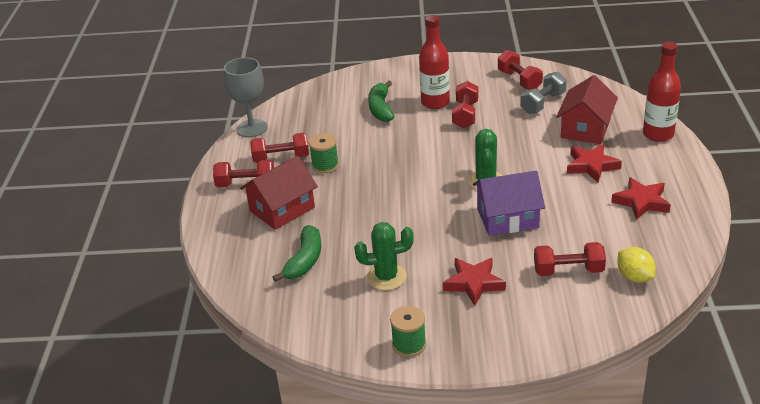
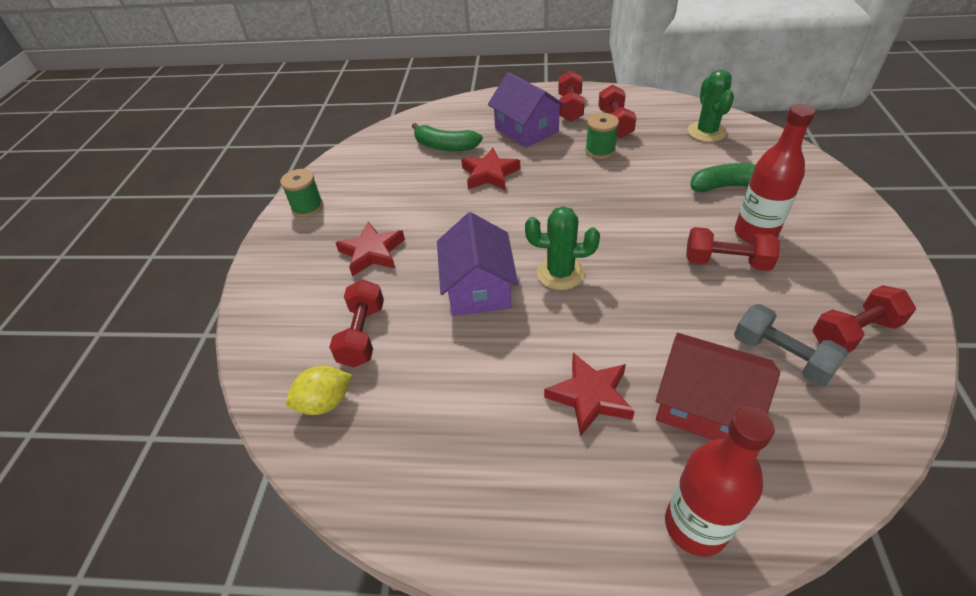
camera: 95 degrees right, 10 degrees up
grey goblet [224,57,268,137] -> none
red house [240,156,318,230] -> purple house [488,72,566,148]
green cactus [354,222,414,290] -> green cactus moved to [688,69,734,142]
red star [611,177,671,220] -> red star moved to [461,148,520,190]

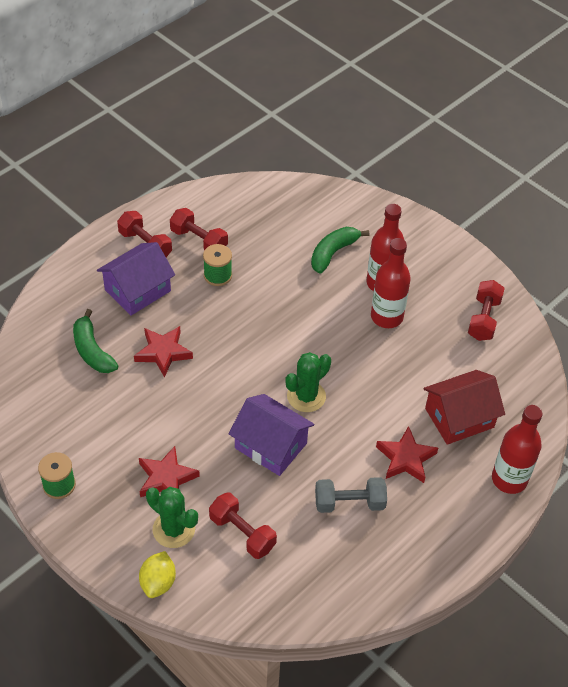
camera: 55 degrees left, 5 degrees up
yellow lemon [286,366,352,415] -> yellow lemon moved to [139,551,176,598]
green banana [412,123,483,151] -> green banana turned 90 degrees clockwise [73,309,118,373]
purple house [488,72,566,148] -> purple house turned 45 degrees counterclockwise [97,242,175,316]
red dumbbell [686,227,780,271] -> red bottle [371,238,411,328]
green cactus [688,69,734,142] -> green cactus moved to [146,487,198,548]
grey dumbbell [734,304,849,386] -> grey dumbbell moved to [315,477,387,513]

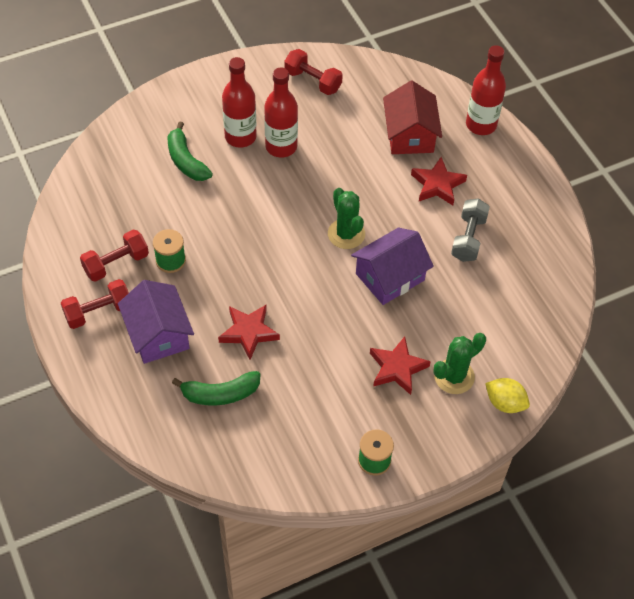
camera: 70 degrees left, 5 degrees up
red dumbbell [209,493,277,559] -> none

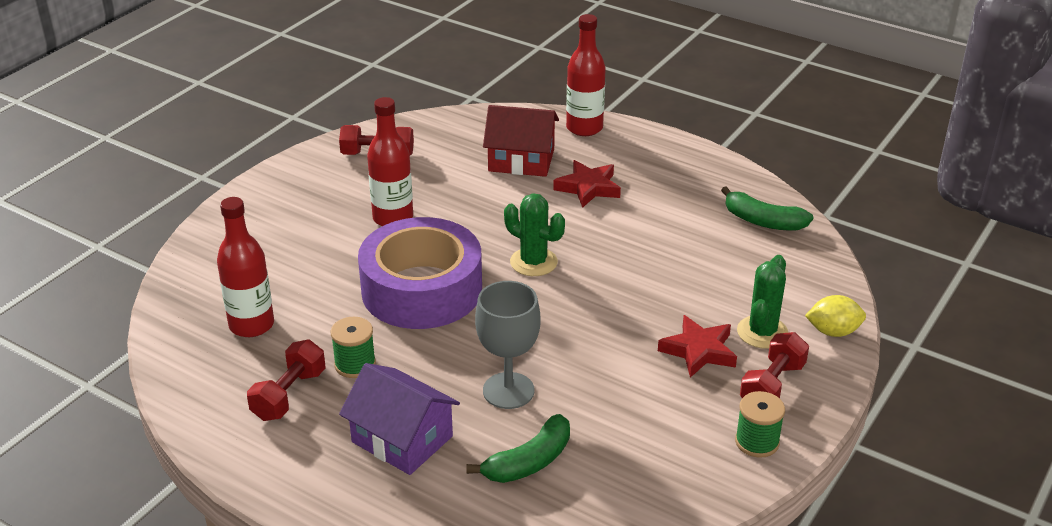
camera: 30 degrees left, 20 degrees down
red dumbbell [61,279,129,329] -> red dumbbell moved to [740,332,809,398]
green banana [168,121,213,181] -> green banana moved to [721,186,813,230]
red star [218,305,280,360] -> grey goblet [475,281,541,409]
red bottle [222,57,257,148] -> red bottle moved to [217,197,274,337]
purple house [351,227,434,305] -> none
red house [383,81,442,154] -> red house turned 45 degrees counterclockwise [483,105,559,177]
grey dumbbell [451,198,490,262] -> none
none -> purple tape [358,217,482,329]

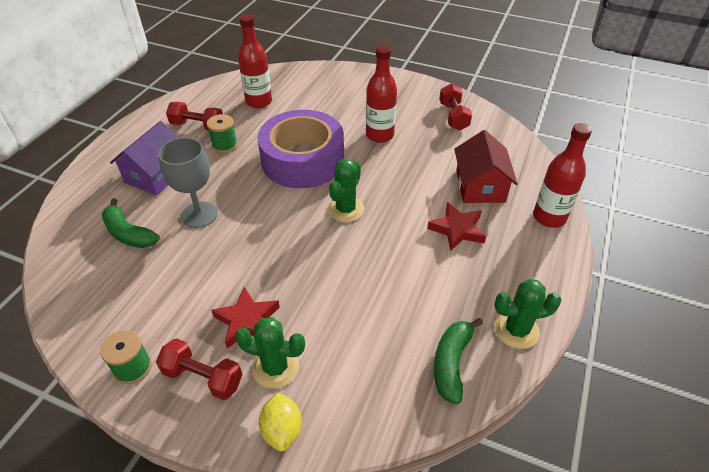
camera: 80 degrees right, 10 degrees up
none -> green cactus [494,279,562,349]

